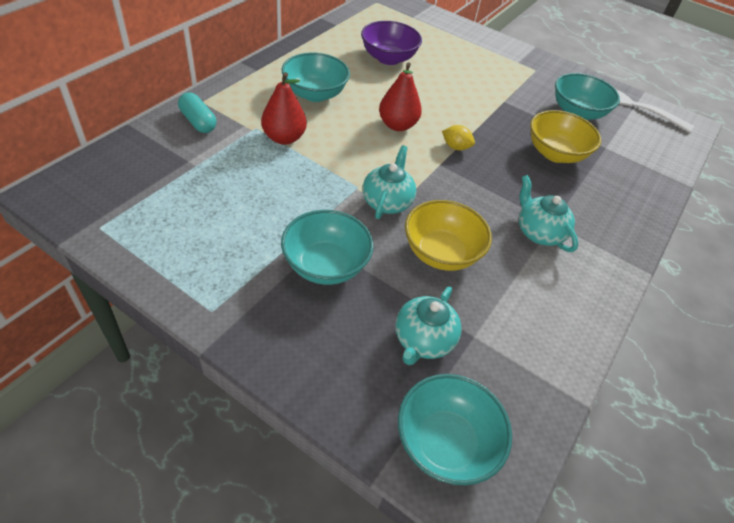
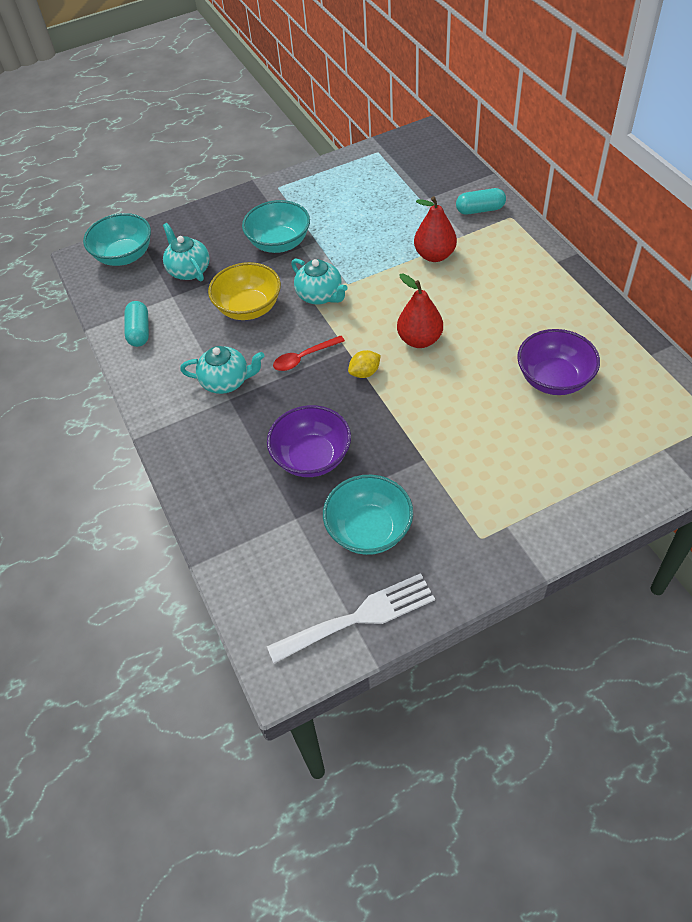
camera: 130 degrees right, 5 degrees up
turquoise bowl [282,53,350,102] -> none
yellow bowl [530,110,601,163] -> purple bowl [267,405,351,477]
none -> turquoise capsule [125,301,149,347]
none -> red spoon [273,335,345,371]

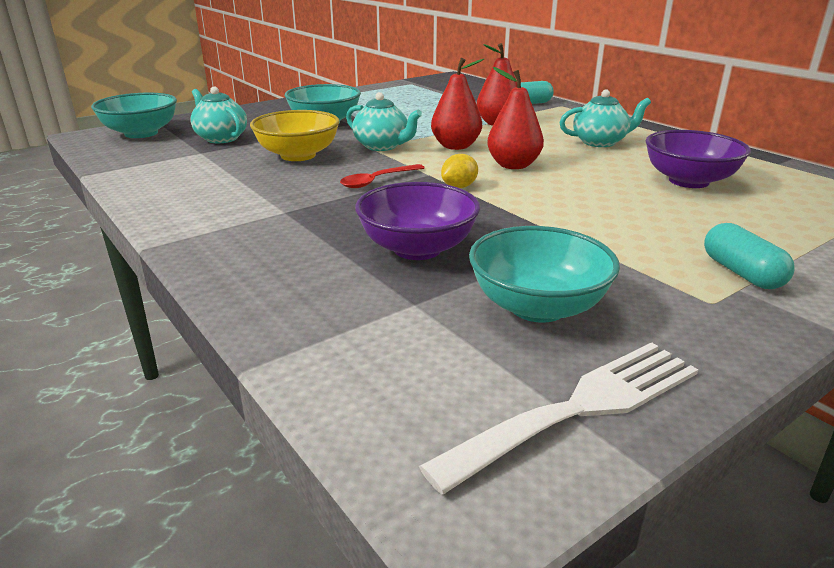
camera: 15 degrees left, 25 degrees down
turquoise capsule [125,301,149,347] -> turquoise capsule moved to [704,223,795,289]
turquoise teapot [180,346,265,394] -> turquoise teapot moved to [559,89,651,147]
none -> red pear [431,58,484,150]

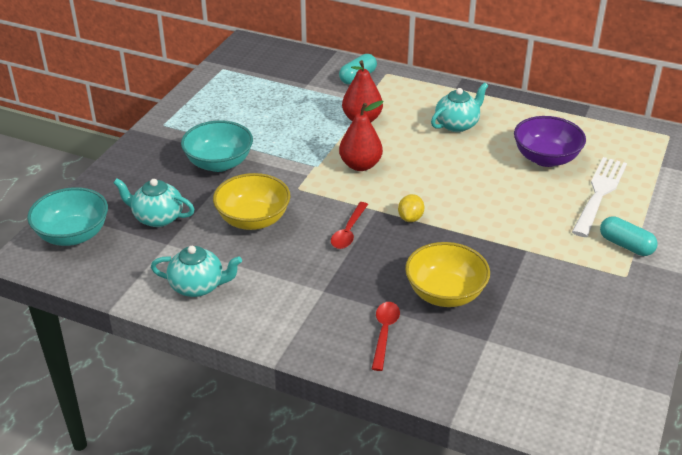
camera: 30 degrees left, 10 degrees up
turquoise teapot [346,92,422,151] -> turquoise teapot moved to [151,246,242,297]
purple bowl [355,182,480,260] -> yellow bowl [405,242,490,307]
white fork [419,342,698,495] -> white fork moved to [572,157,627,237]
turquoise bowl [469,226,620,323] -> none
red pear [487,67,544,169] -> none
none -> red spoon [372,302,400,371]

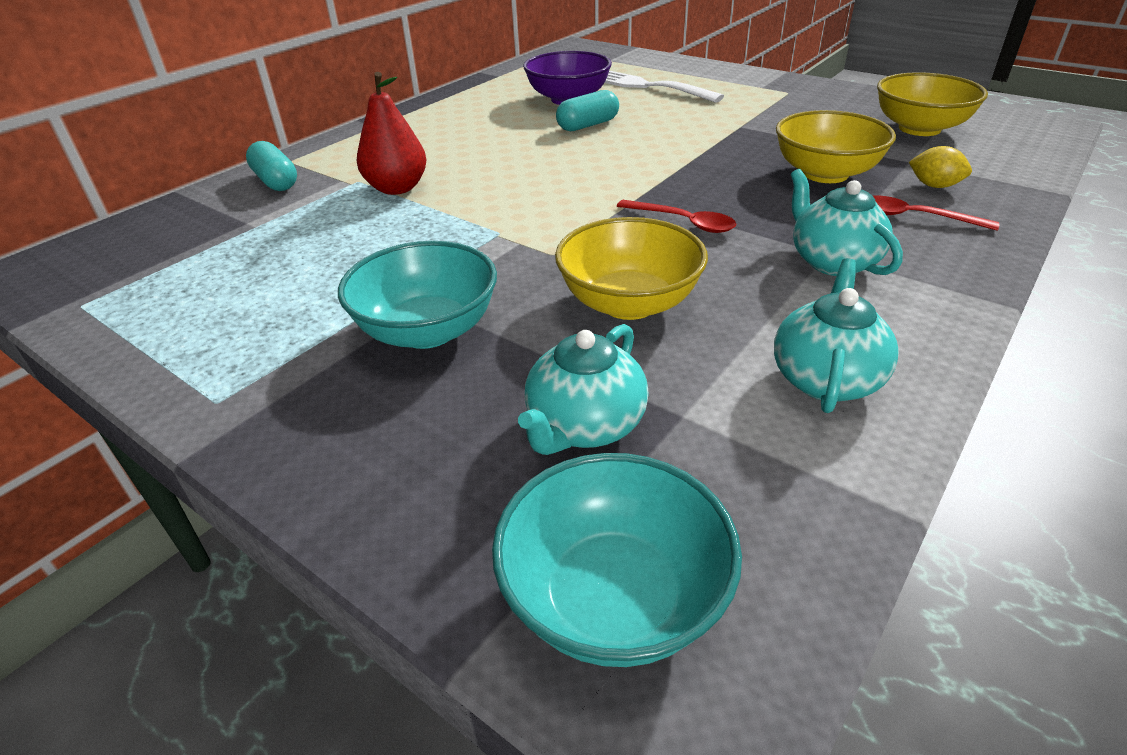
camera: 75 degrees left, 0 degrees up
red pear [339,101,384,171] -> none
yellow lemon [398,194,424,222] -> yellow lemon moved to [909,146,972,188]
turquoise teapot [431,82,488,132] -> turquoise teapot moved to [791,169,903,276]
turquoise capsule [600,216,658,256] -> turquoise capsule moved to [556,90,619,131]
none -> yellow bowl [877,73,988,136]

